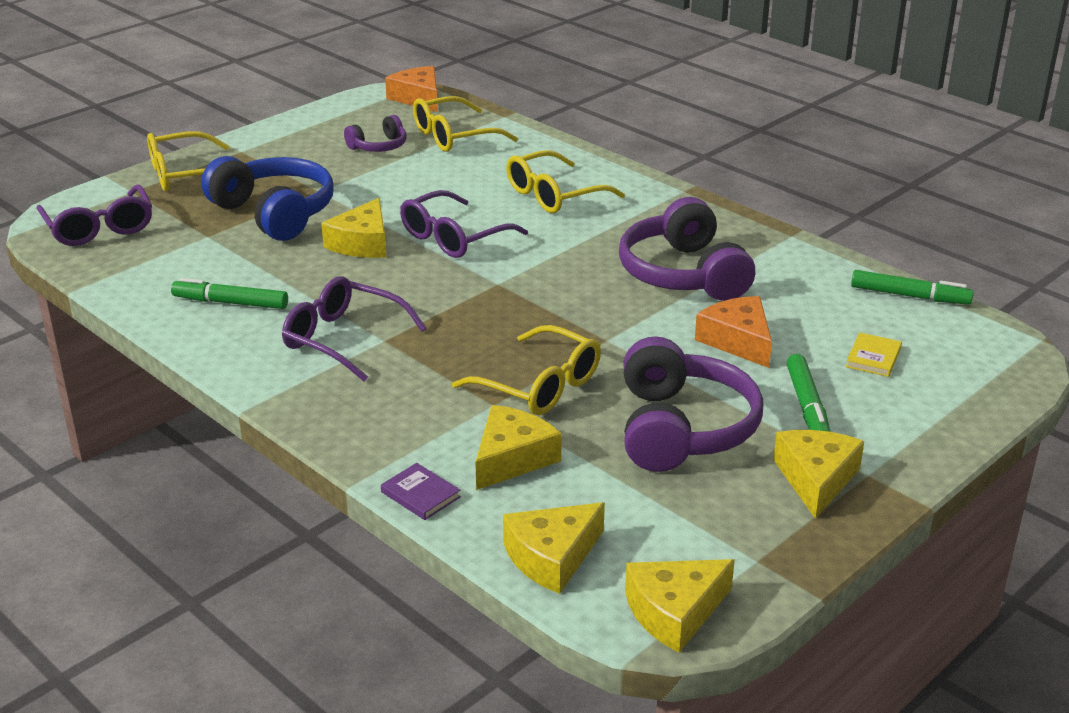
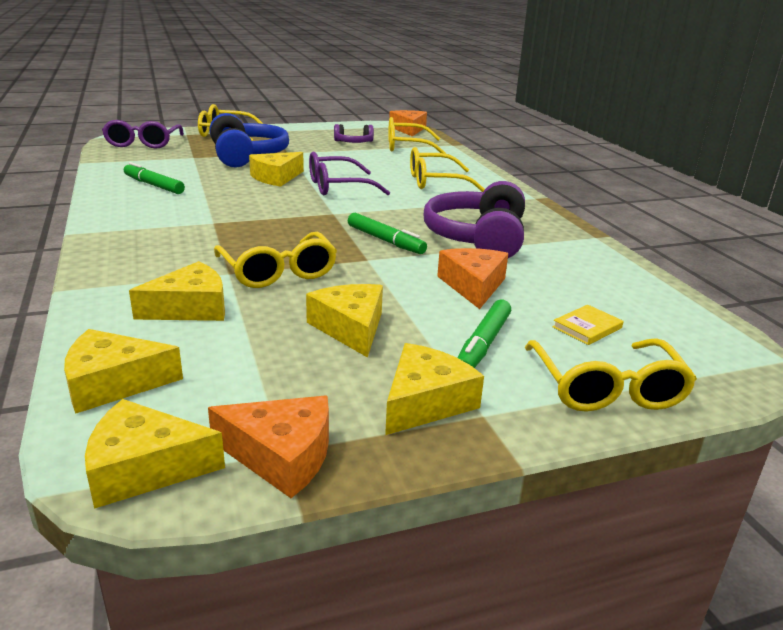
camera: 25 degrees right, 5 degrees down
purple glasses [282,276,427,381] -> none
purple book [381,463,461,520] -> none
purple headphones [623,336,763,472] -> yellow cheese [306,284,383,358]
green marker [851,270,974,305] -> green marker moved to [348,213,427,254]
none -> orange cheese [208,395,329,498]
none -> yellow glasses [525,339,697,412]

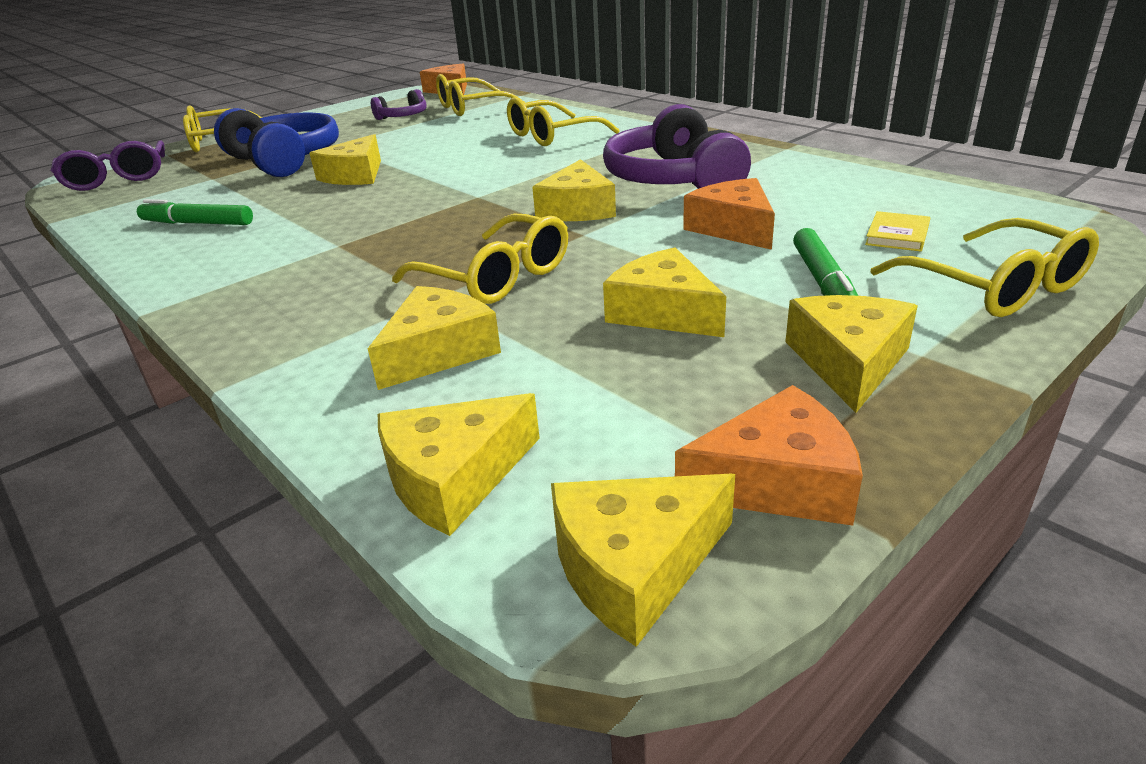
camera: 20 degrees left, 5 degrees up
purple glasses [309,151,390,195] -> none
green marker [348,213,427,254] -> yellow cheese [532,159,616,221]

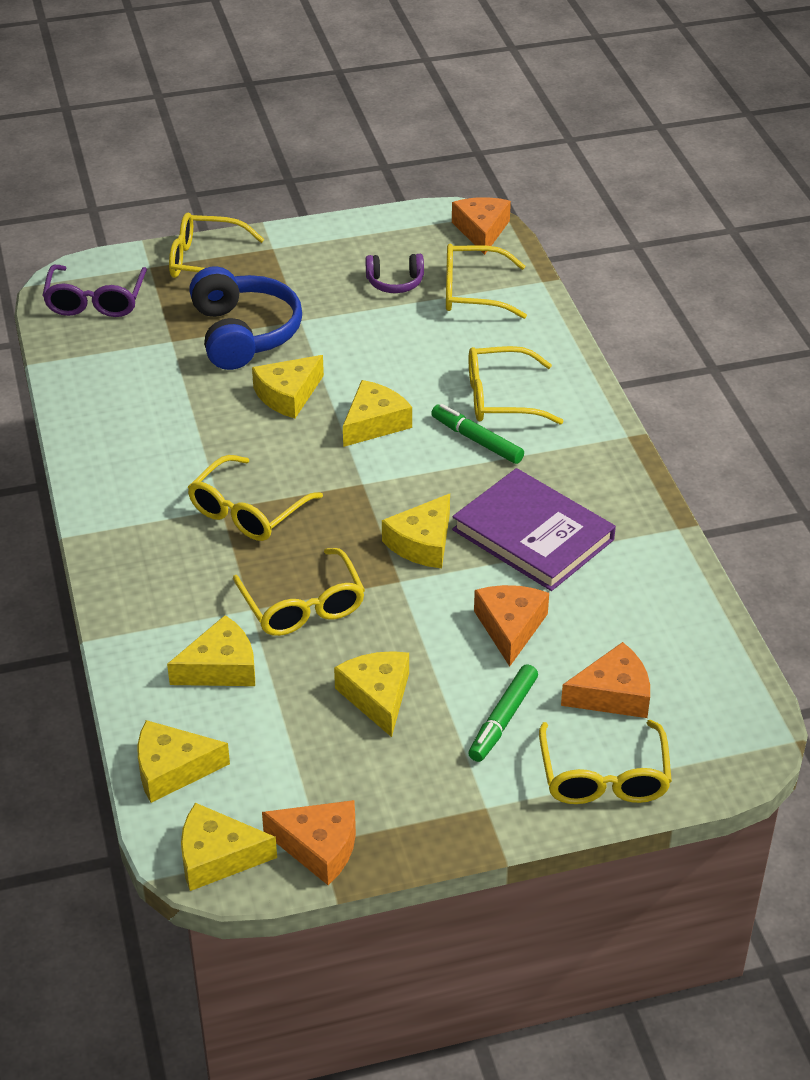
camera: 25 degrees right, 10 degrees up
green marker [137,199,253,225] -> green marker moved to [431,404,524,464]
purple headphones [603,104,751,189] -> purple book [452,468,616,591]
yellow cheese [785,295,918,413] -> yellow cheese moved to [343,380,412,447]
yellow book [865,211,930,251] -> orange cheese [561,642,650,718]
none -> yellow glasses [188,455,323,541]

